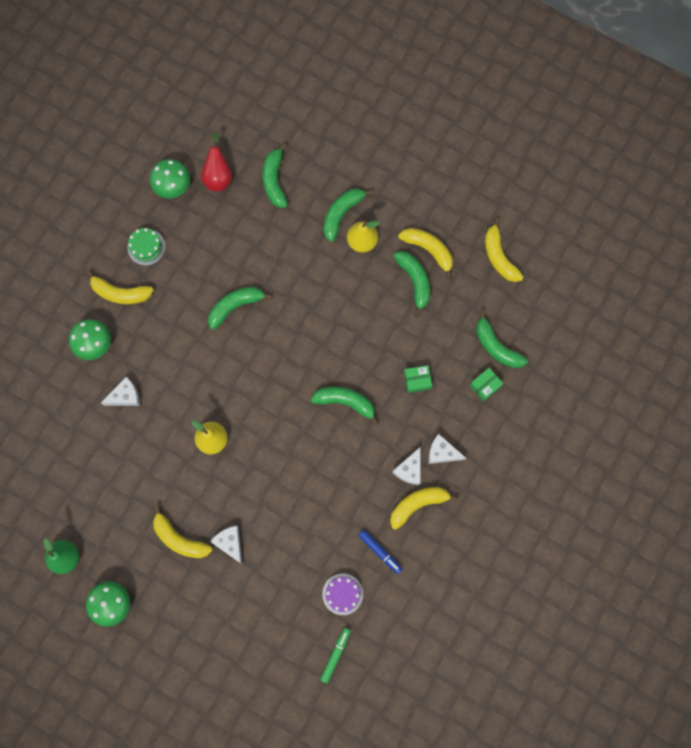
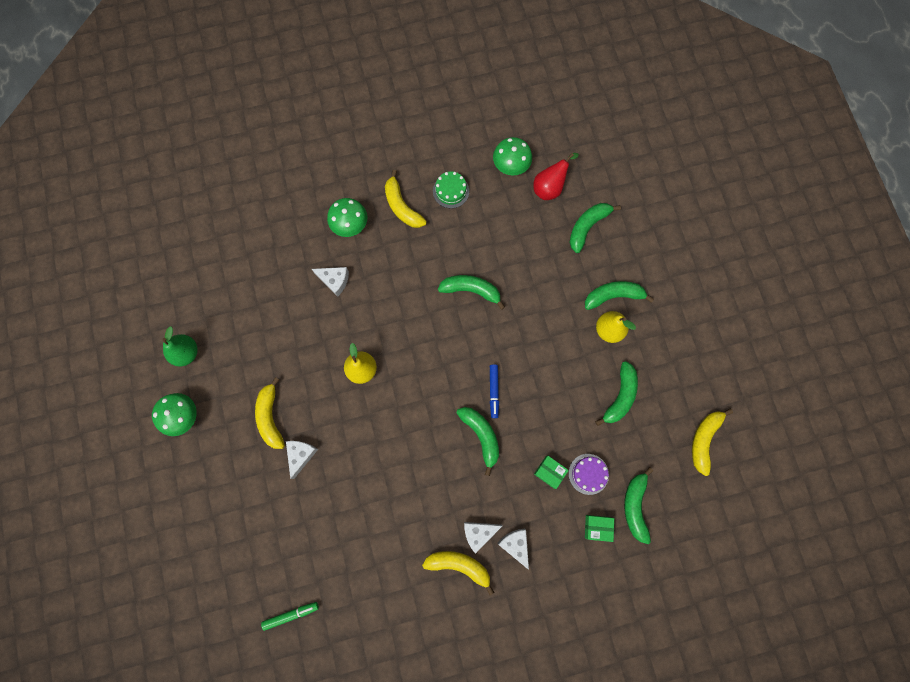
camera: 45 degrees right, 0 degrees up
purple cake [322,573,363,615] -> purple cake moved to [568,454,609,495]
blue marker [358,530,402,574] -> blue marker moved to [490,364,499,418]
yellow banana [398,228,453,279] -> none

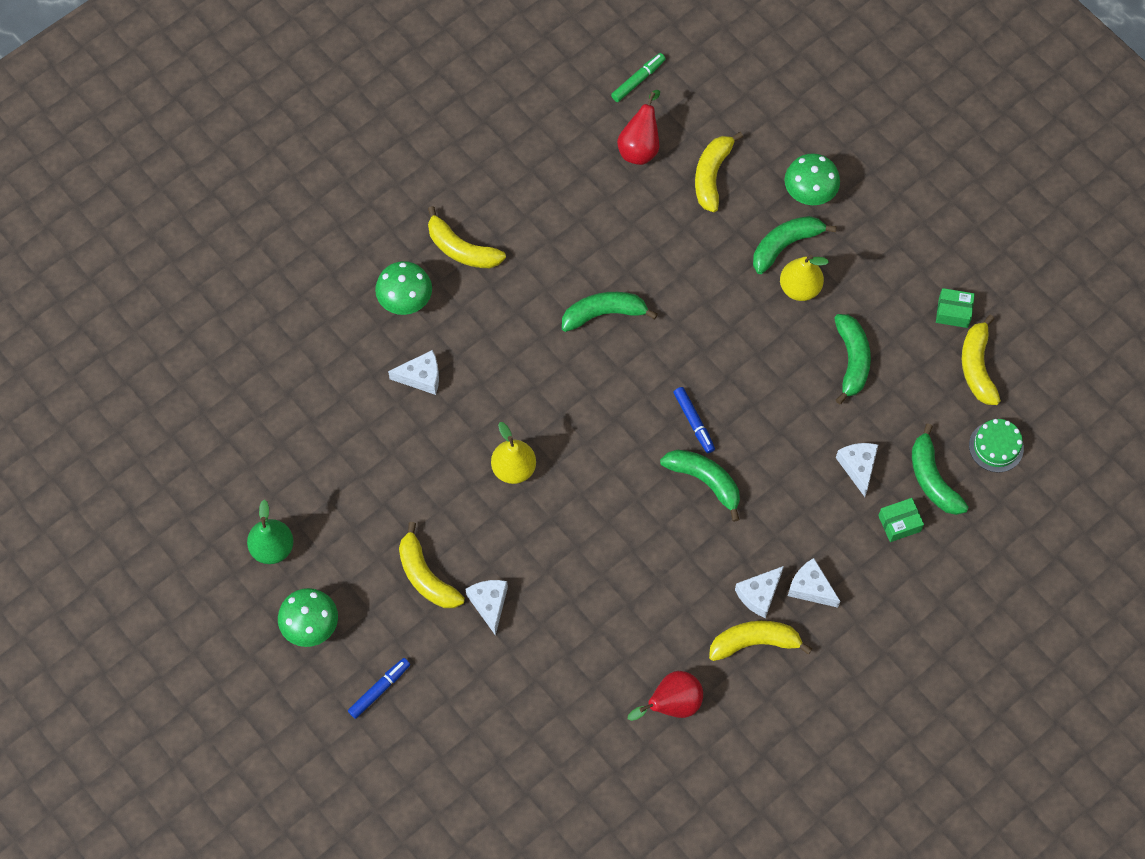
camera: 25 degrees left, 10 degrees down
green marker [261,602,319,631] -> green marker moved to [611,53,666,102]
green cake [433,171,469,208] -> green cake moved to [969,419,1024,473]
green mushroom [493,137,532,176] -> green mushroom moved to [784,153,840,205]
green box [534,456,569,489] -> green box moved to [936,288,975,328]
purple cake [568,454,609,495] -> white cheese [836,443,878,497]
green banana [569,203,621,253] -> yellow banana [695,132,743,212]
none -> blue marker [348,658,410,719]
none -> red pear [628,671,703,721]

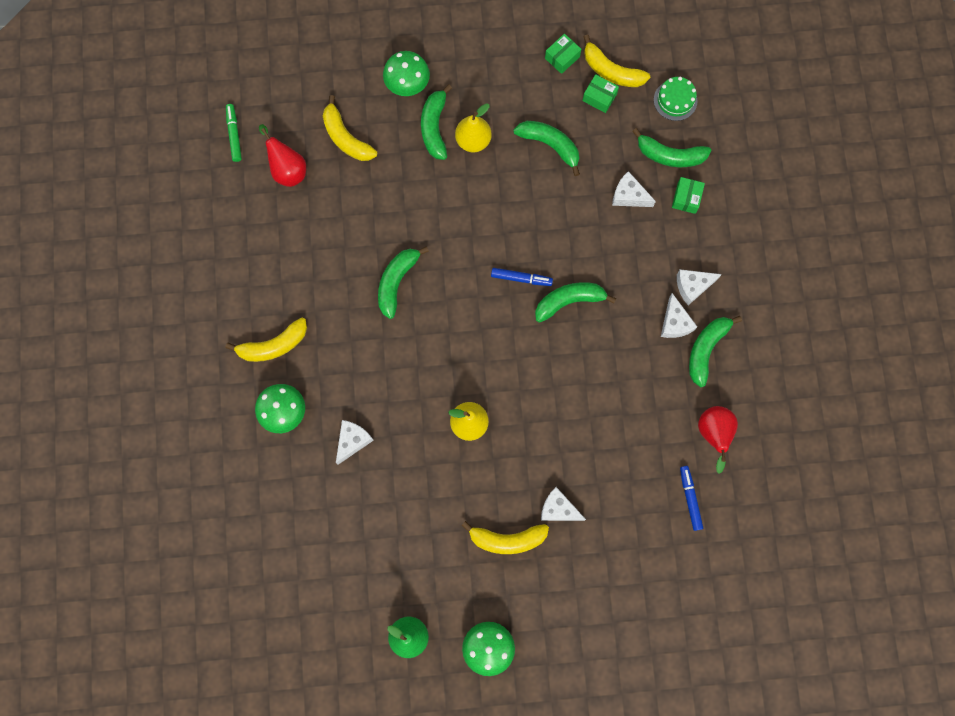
camera: 55 degrees left, 10 degrees up
blue marker [348,658,410,719] -> blue marker moved to [680,466,703,531]
yellow banana [709,621,812,661] -> green banana [689,316,742,387]
none -> green box [582,74,619,113]

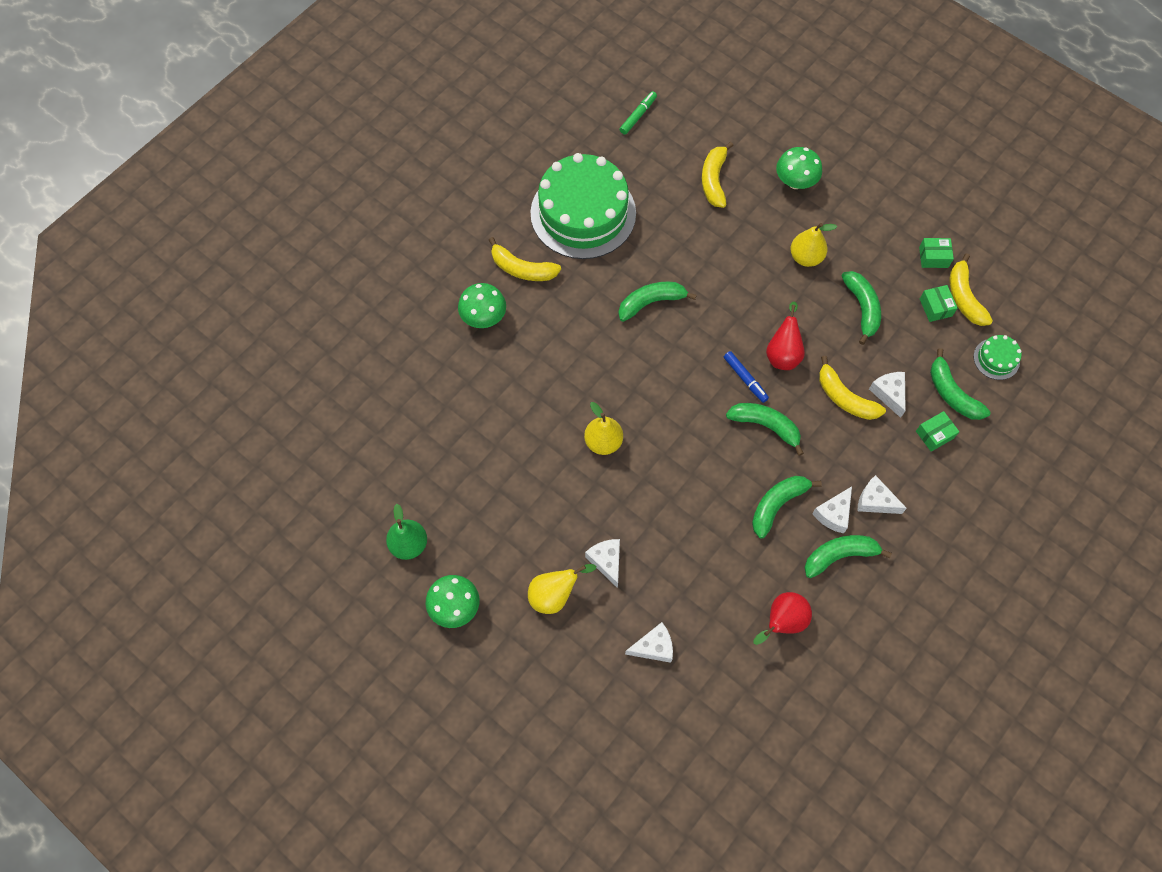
camera: 45 degrees right, 10 degrees down
red pear [259,124,306,187] -> red pear moved to [766,302,805,370]
white cheese [336,420,374,465] -> white cheese moved to [625,622,673,663]
green banana [421,84,452,160] -> green banana moved to [752,476,822,538]
yellow banana [461,521,549,554] -> yellow banana moved to [819,356,886,420]
blue marker [680,466,703,531] -> none
none -> yellow pear [528,564,596,614]
none -> green cake [530,153,636,259]

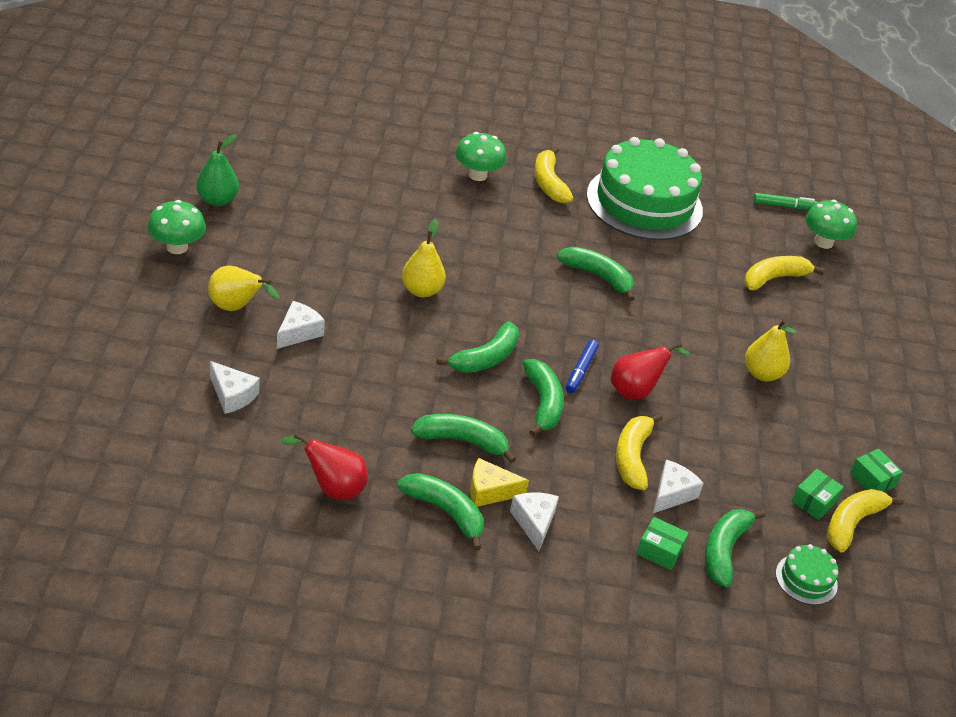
camera: 50 degrees right, 25 degrees down
green mushroom [776,147,822,189] -> green mushroom moved to [805,200,857,249]
white cheese [812,486,852,534] -> yellow cheese [470,458,529,507]
green banana [842,271,881,345] -> green banana moved to [437,322,519,373]

